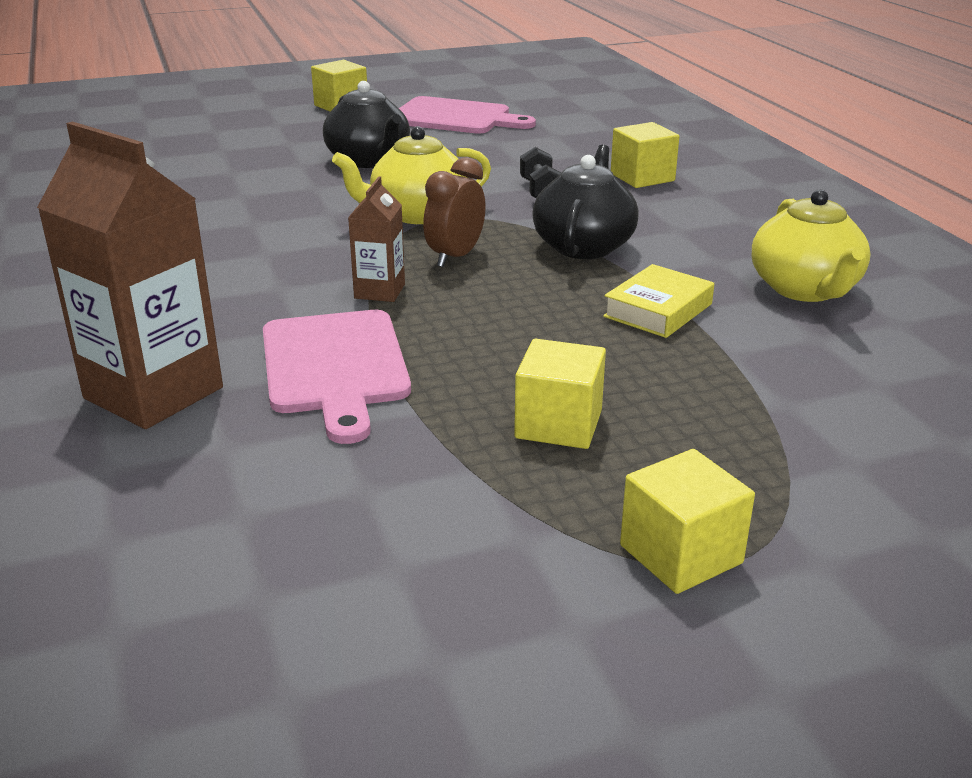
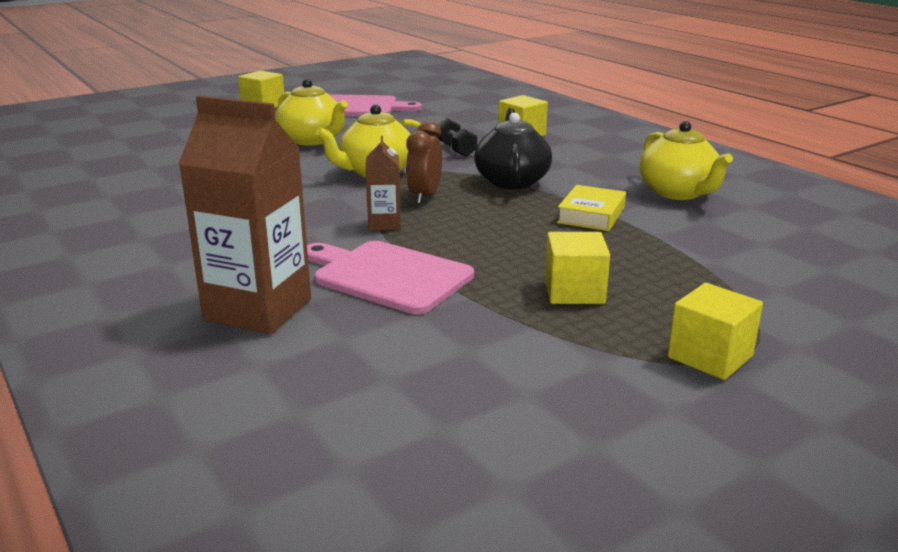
camera: 15 degrees left, 5 degrees down
pink cutting board [263,310,411,444] -> pink cutting board turned 150 degrees clockwise [307,241,474,314]
black teapot [323,81,410,168] -> yellow teapot [276,79,348,146]

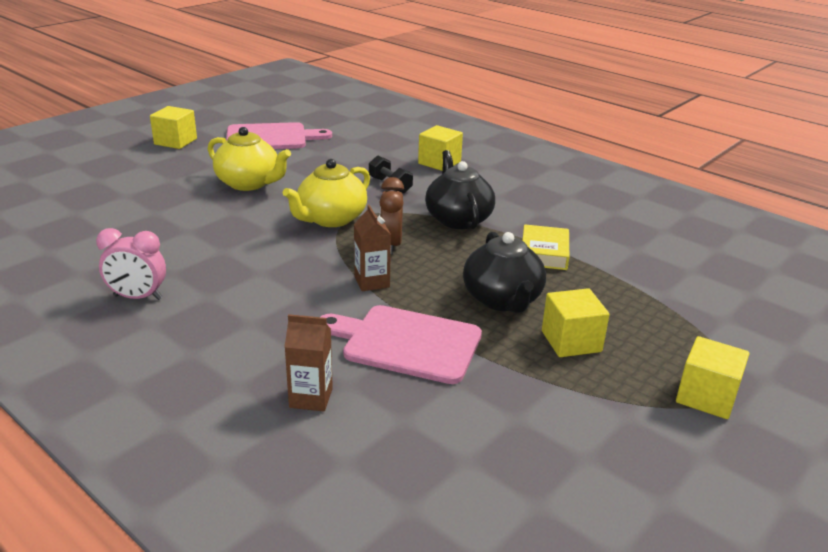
camera: 15 degrees left, 5 degrees up
brown carton [179,95,311,334] -> brown carton [285,314,333,411], size x0.50
yellow teapot [639,121,733,200] -> none
none -> pink clock [96,228,166,300]
none -> black teapot [463,232,546,313]

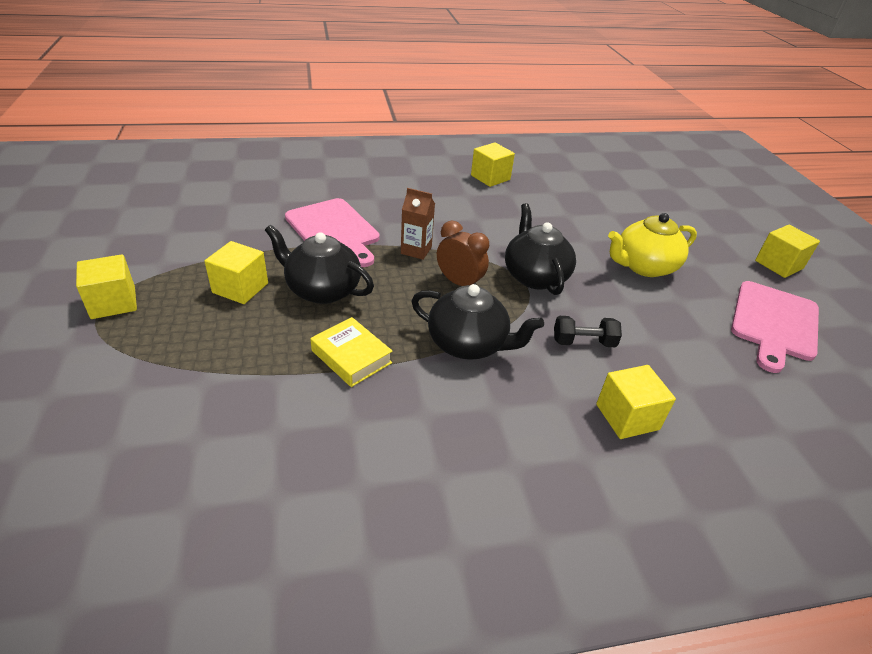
camera: 125 degrees right, 10 degrees up
pink clock [96,228,166,300] -> yellow cube [471,142,515,187]
yellow teapot [283,159,370,227] -> black teapot [505,203,576,295]
brown carton [285,314,333,411] -> none
pink cutting board [321,305,482,384] -> pink cutting board turned 90 degrees clockwise [285,198,380,267]

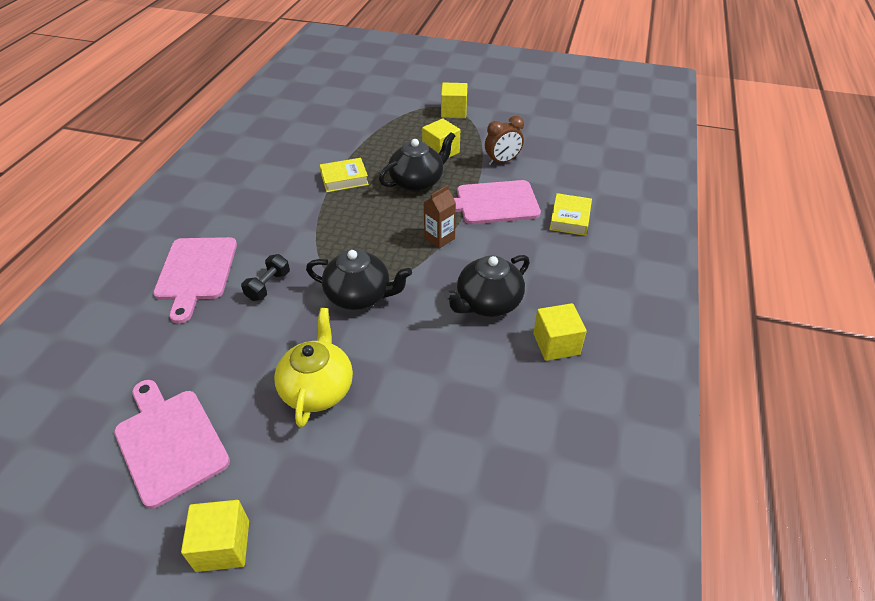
camera: 120 degrees right, 5 degrees up
black teapot [411,284,544,360] -> black teapot moved to [444,255,530,317]
brown clock [437,221,489,286] -> brown clock moved to [485,116,524,165]
yellow cube [596,365,676,439] -> pink cutting board [153,237,237,324]
none -> yellow book [549,193,592,236]

